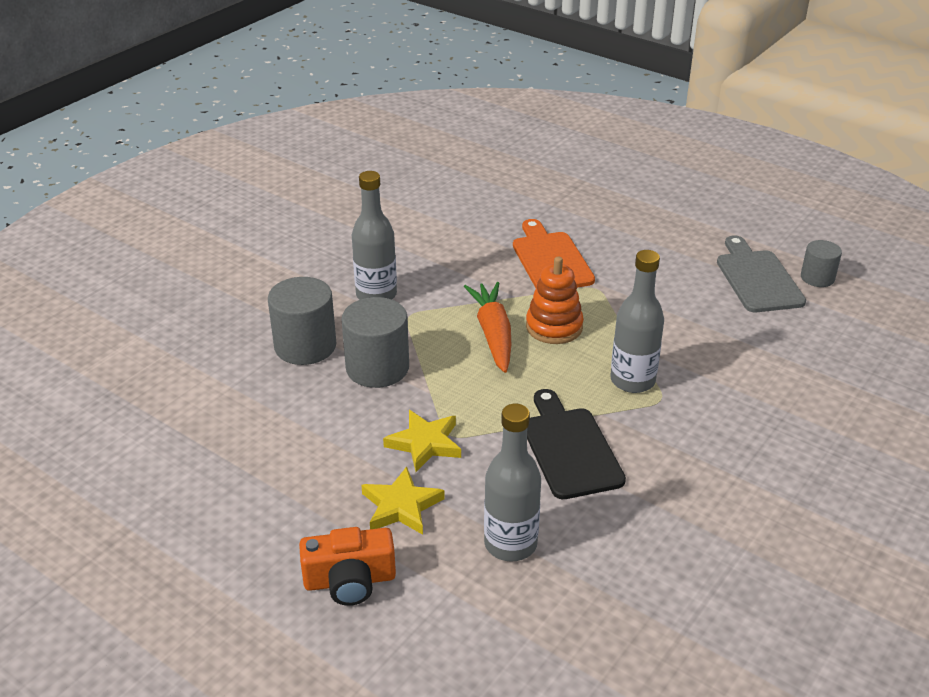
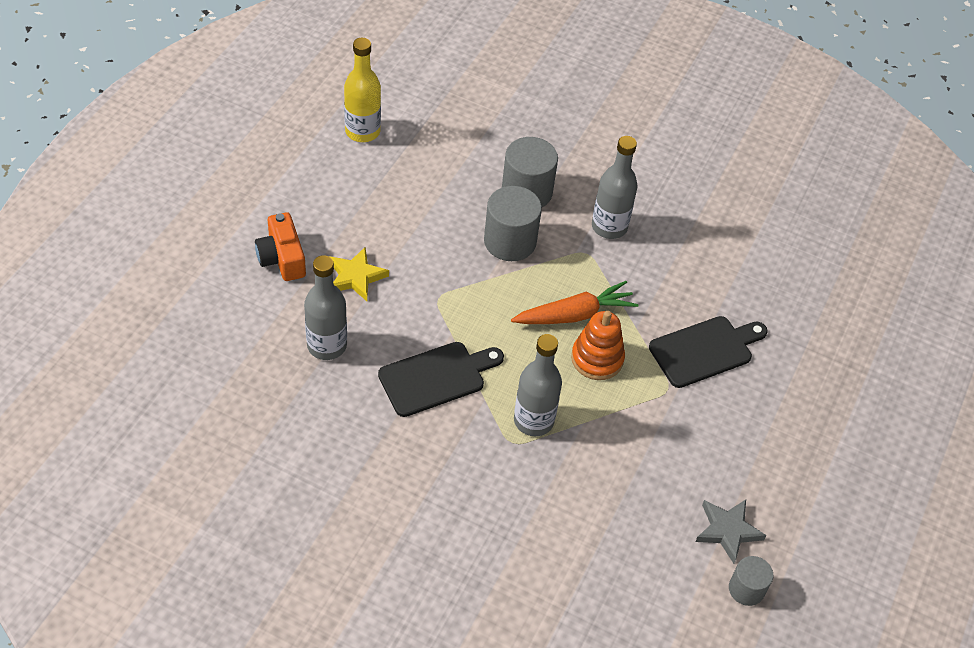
camera: 75 degrees right, 15 degrees up
yellow star [383,410,461,472] -> none
orange cutting board [513,219,595,288] -> black cutting board [649,316,768,388]
grey cutting board [717,235,806,312] -> grey star [695,500,766,564]
none -> yellow bottle [344,38,381,142]

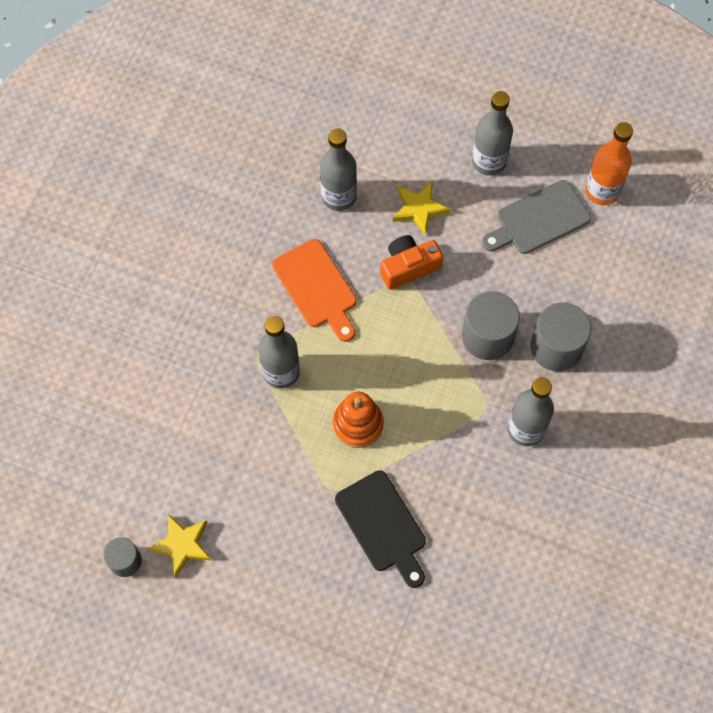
camera: 90 degrees right, 15 degrees up
orange camera [255,212,306,281] -> orange camera moved to [380,235,443,290]
yellow bottle [344,38,381,142] -> orange bottle [585,122,633,205]
black cutting board [378,342,504,417] -> orange cutting board [272,239,357,342]
orange carrot [511,281,638,324] -> none
grey star [695,500,766,564] -> yellow star [148,514,212,578]
none -> grey bottle [472,91,513,176]
none -> grey cutting board [482,180,591,254]

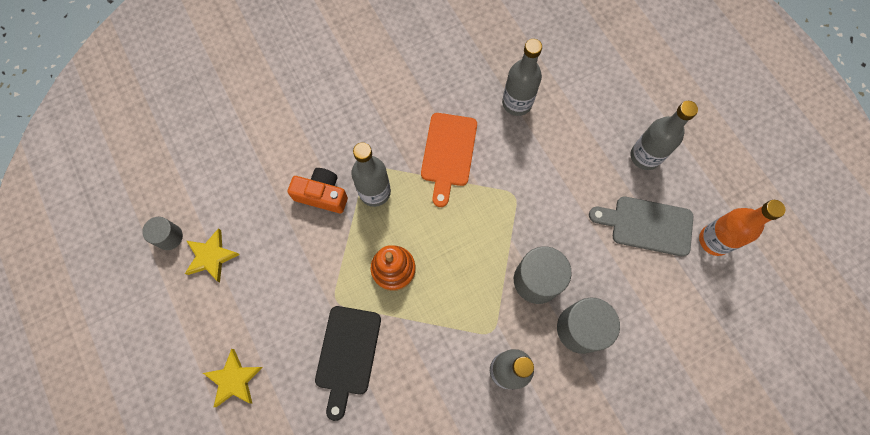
camera: 40 degrees right, 5 degrees up
orange camera [380,235,443,290] -> orange camera moved to [288,168,348,213]
yellow star [393,181,450,235] -> yellow star moved to [203,349,263,407]

